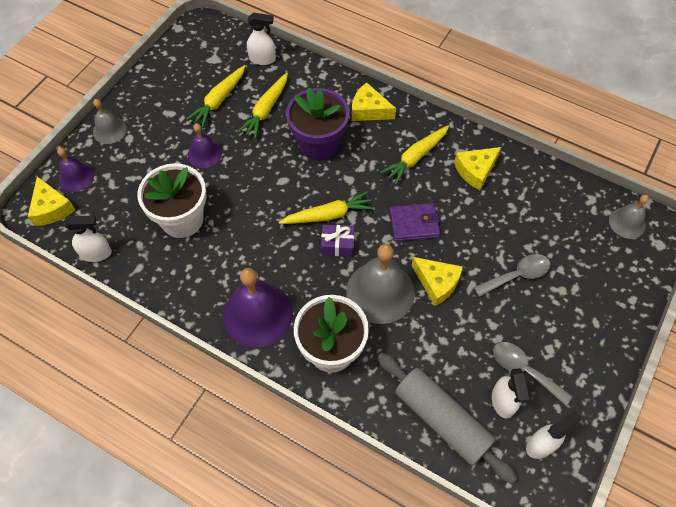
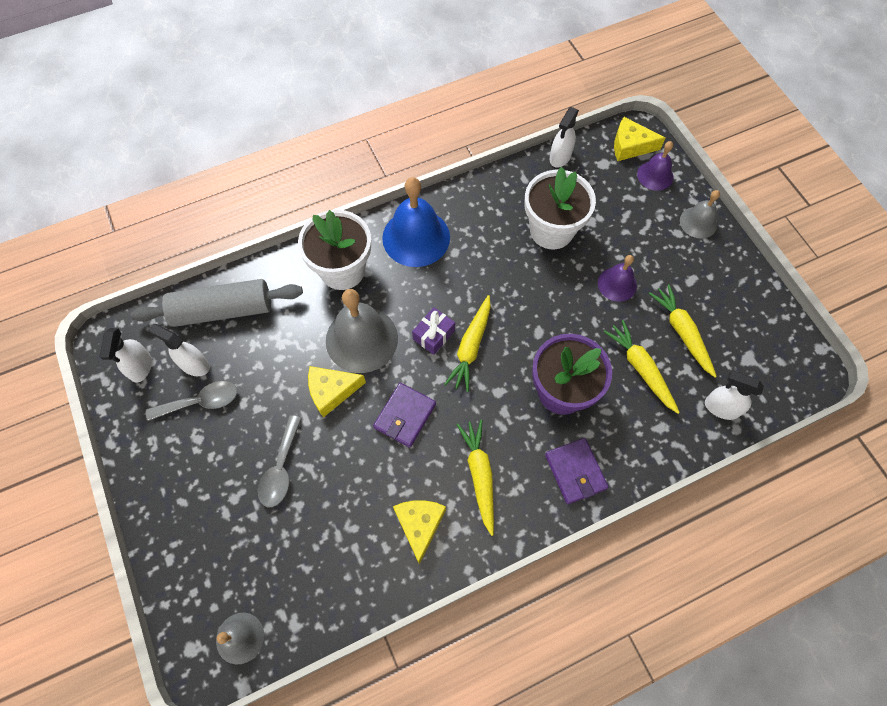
camera: 125 degrees right, 5 degrees up
purple bell [223,268,293,347] -> blue bell [382,177,450,267]
white spray bottle [247,12,276,65] -> white spray bottle turned 75 degrees clockwise [705,371,764,420]
yellow cheese [352,82,396,121] -> purple wallet [545,438,608,504]

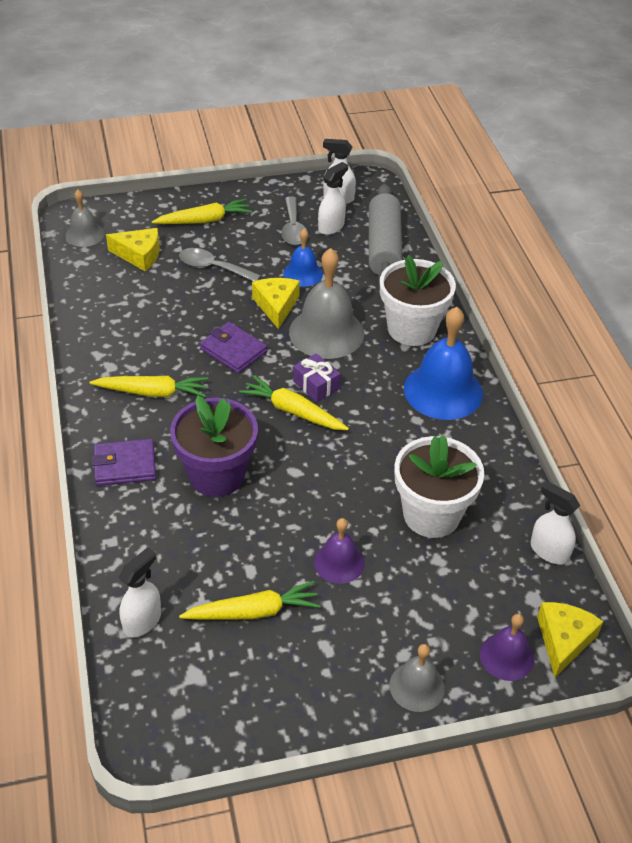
camera: 100 degrees right, 20 degrees down
yellow cheese [393,500,446,565] -> yellow cheese moved to [106,228,160,271]
yellow carrot [603,320,680,414] -> yellow carrot moved to [152,198,252,224]
none -> blue bell [283,229,323,287]

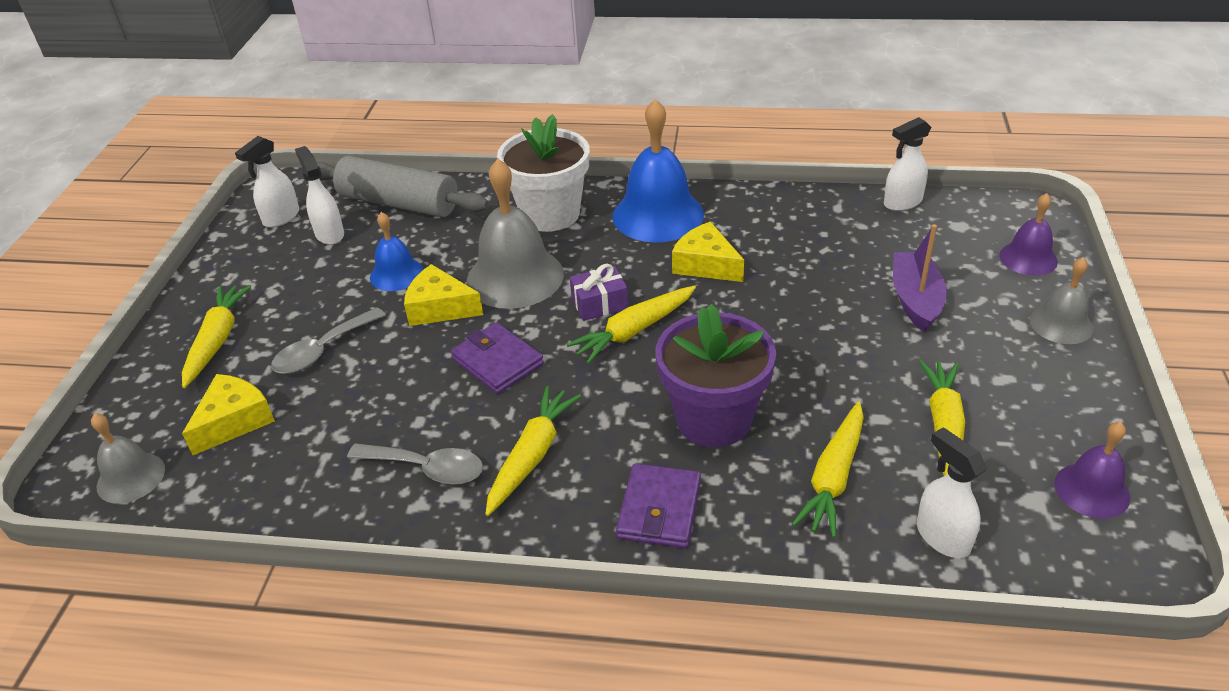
camera: 65 degrees left, 5 degrees down
purple wallet [200,322,267,373] -> purple wallet turned 75 degrees clockwise [451,322,544,394]
grey spoon [281,196,307,245] -> grey spoon moved to [347,443,483,485]
purple bell [314,518,365,584] -> purple bell moved to [1054,422,1130,519]
white flower pot [395,435,485,538] -> none
yellow cheese [537,602,603,677] -> yellow cheese moved to [672,222,744,282]
none -> yellow carrot [792,401,864,538]
none -> purple boat [893,224,947,332]

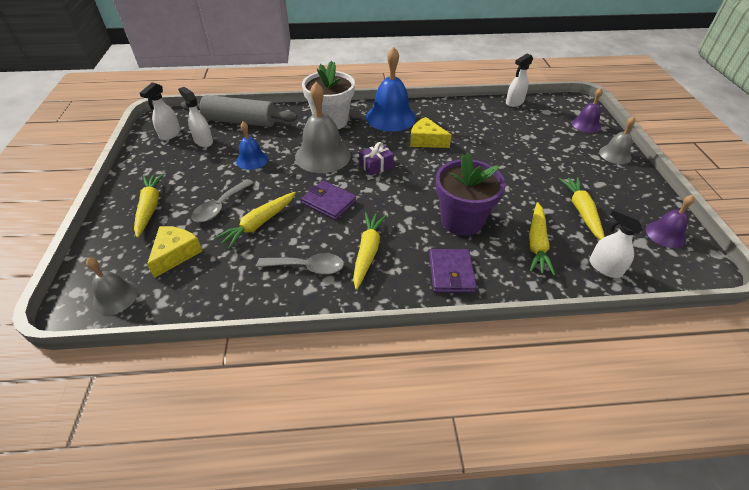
camera: 15 degrees left, 5 degrees up
yellow cheese [404,264,483,326] -> none
yellow carrot [566,285,696,364] -> yellow carrot moved to [214,192,296,249]
purple boat [893,224,947,332] -> none

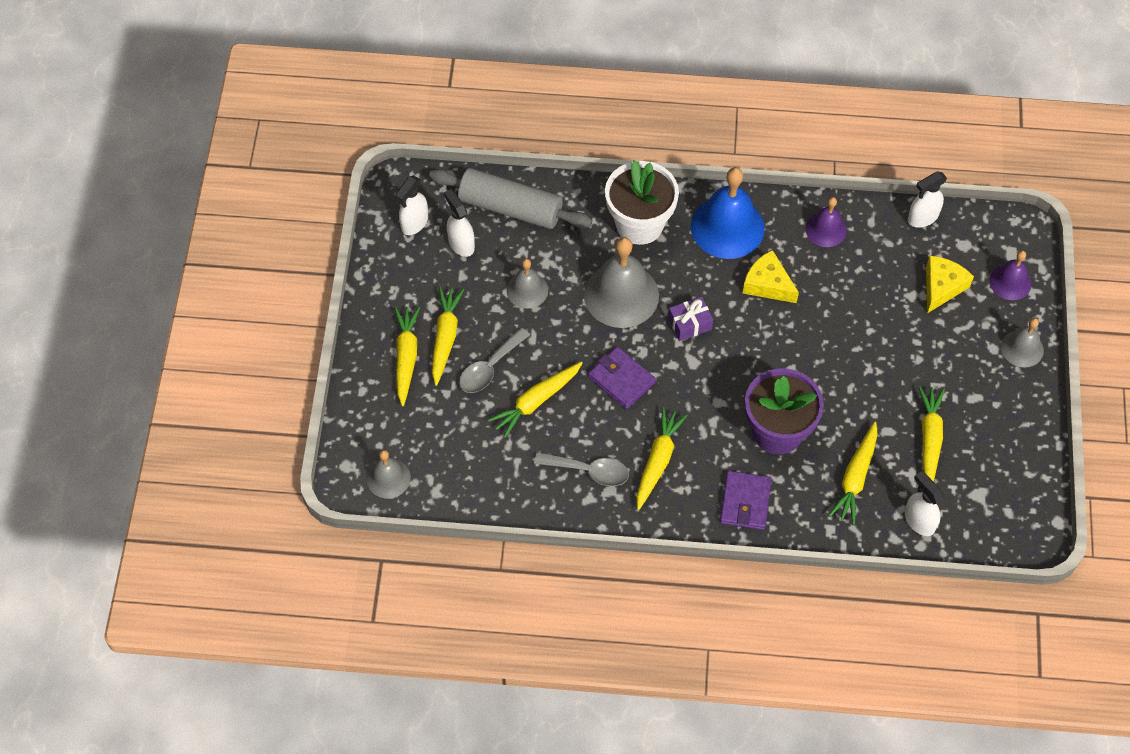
camera: 10 degrees right, 15 degrees up
yellow cheese [147,226,202,278] -> yellow cheese moved to [926,256,974,313]
blue bell [236,121,268,170] -> grey bell [507,259,548,309]
purple bell [646,195,695,248] -> purple bell moved to [805,197,847,247]
none -> yellow carrot [432,287,464,386]

